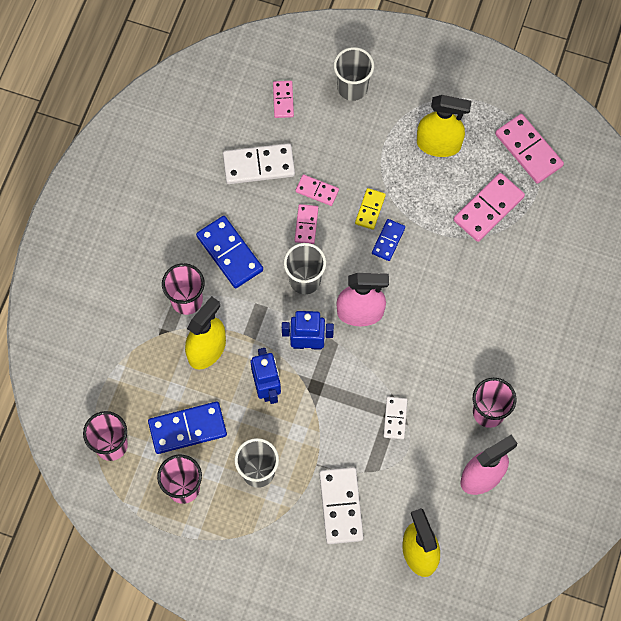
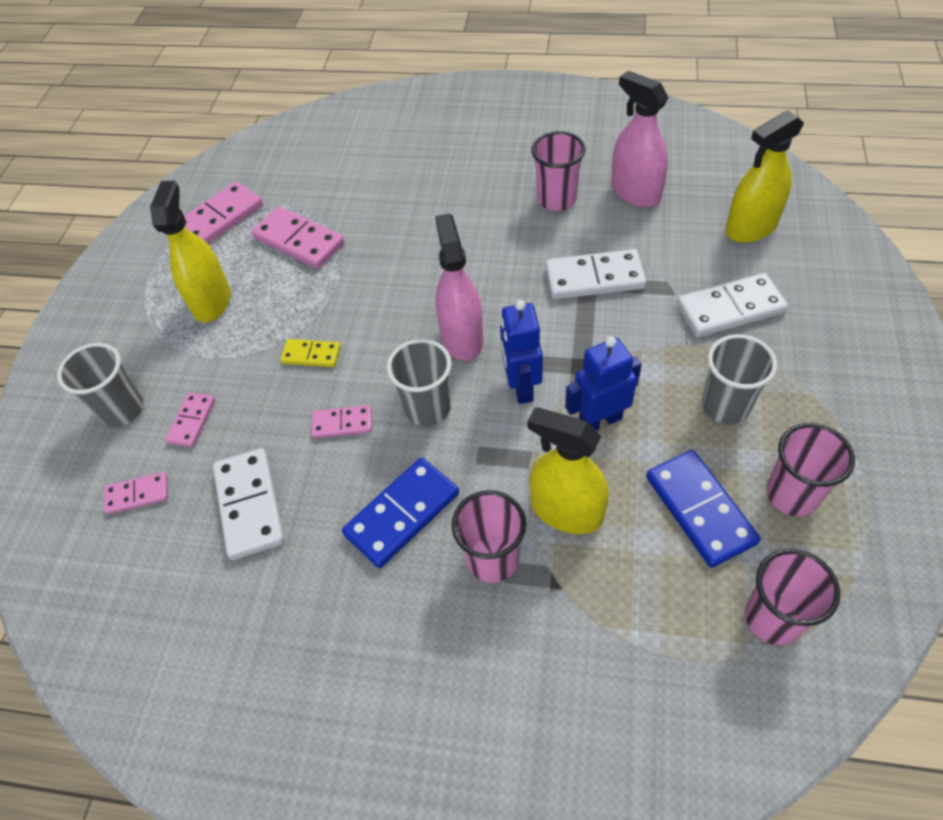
camera: 95 degrees left, 15 degrees down
pink domino [295,174,339,206] -> pink domino moved to [165,393,215,447]
blue domino [372,219,405,261] -> none
white domino [384,397,407,439] -> white domino [545,249,646,299], size x1.74

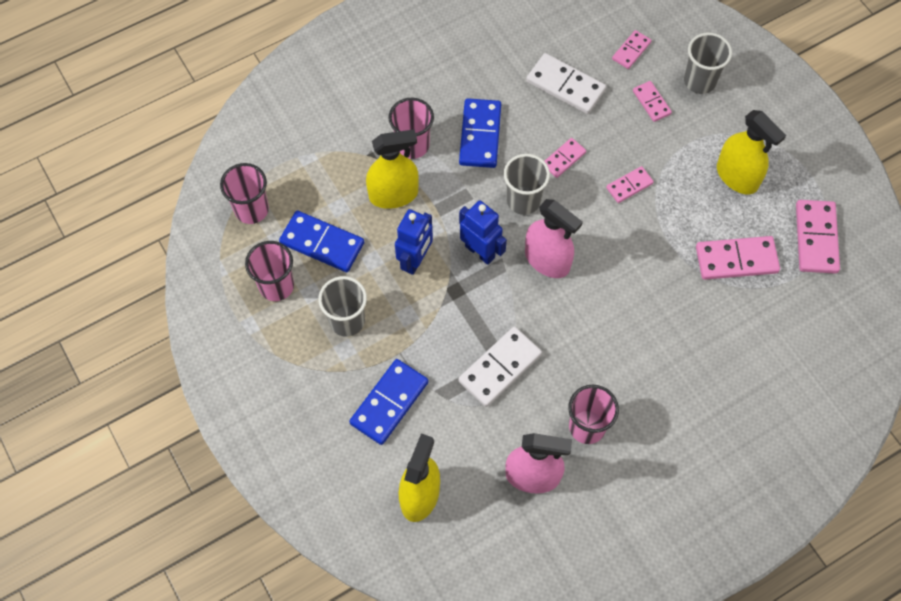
camera: 135 degrees right, 10 degrees up
yellow domino [280,339,341,367] -> pink domino [606,166,654,203]
white domino [676,273,788,337] -> blue domino [349,359,428,445]

